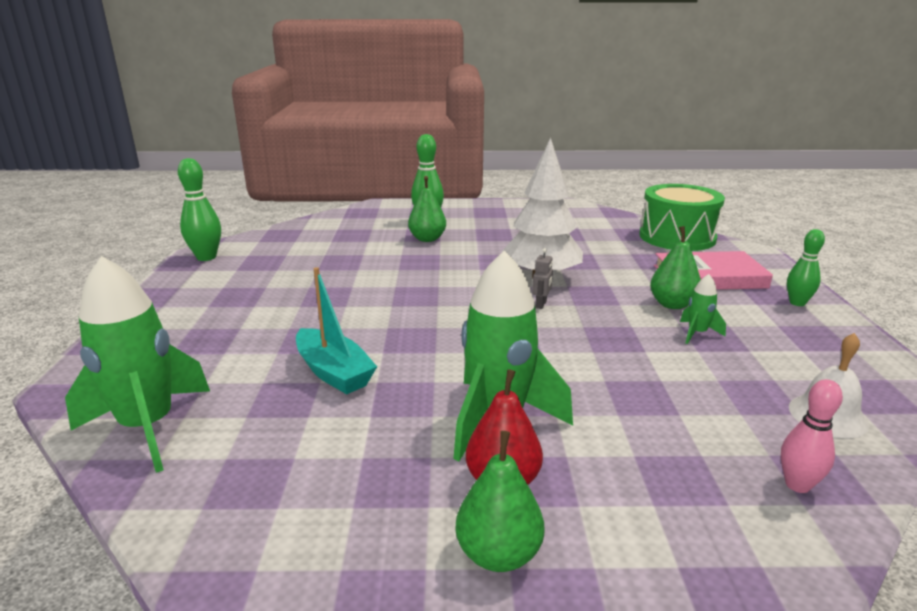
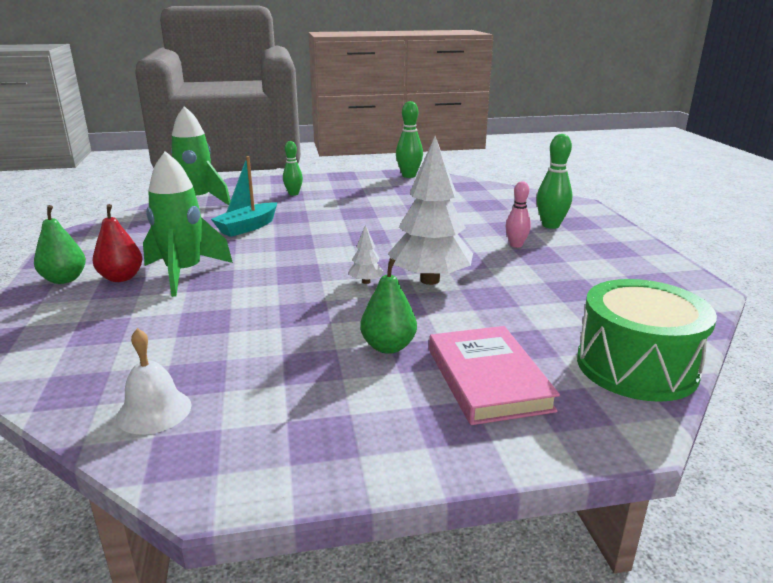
camera: 80 degrees right, 0 degrees up
green pear [408,176,446,242] -> none
grey robot [532,248,553,309] -> white tree [349,225,384,284]
green rocket [680,274,726,344] -> none
pink bowling pin [781,379,843,493] -> pink bowling pin moved to [506,181,531,248]
green bowling pin [787,229,825,306] -> green bowling pin moved to [283,141,303,196]

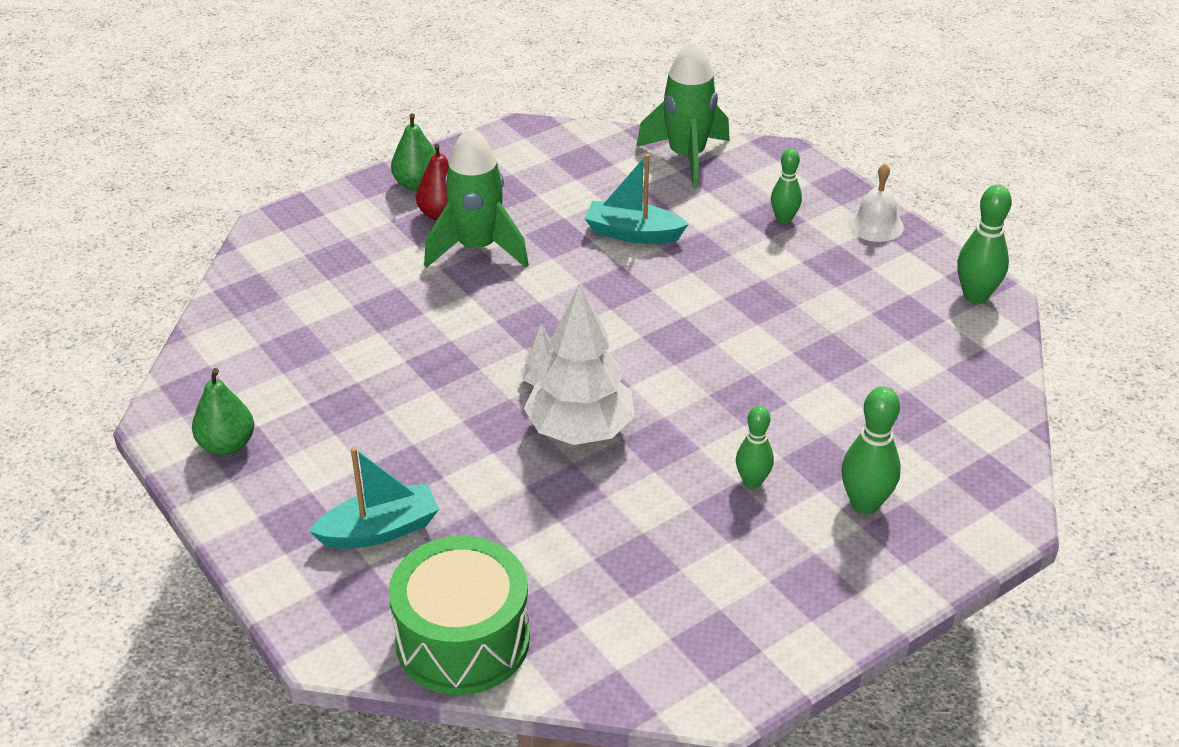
camera: 65 degrees right, 15 degrees up
white bell [116,328,191,434] -> white bell moved to [848,163,904,242]
green pear [360,258,417,354] -> green pear moved to [192,368,254,455]
pink book [429,326,560,425] -> turquoise boat [309,447,439,549]
pink bowling pin [506,181,531,248] -> green bowling pin [736,406,774,489]

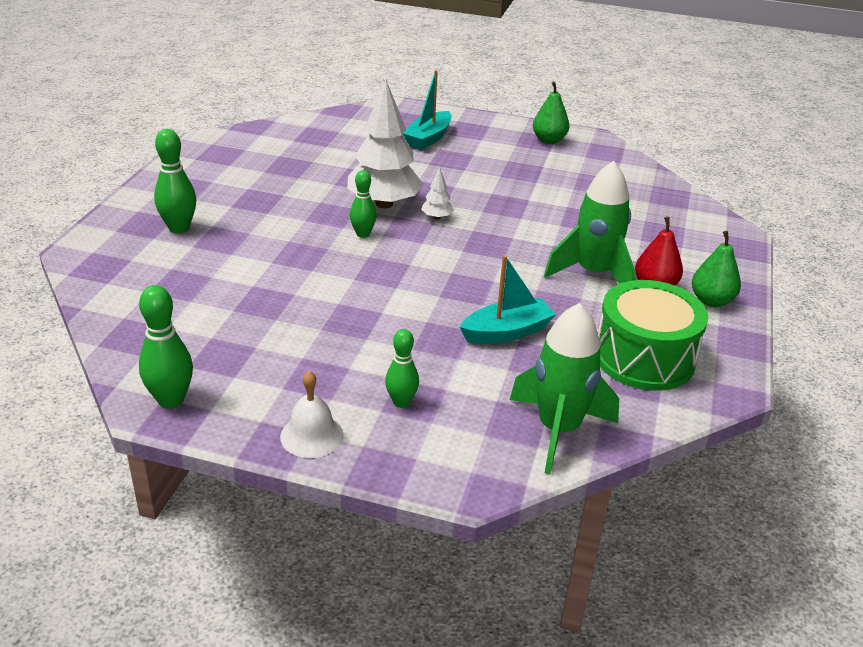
camera: 140 degrees right, 5 degrees down
green drum [389,536,530,695] -> green drum moved to [598,280,708,391]
green bowling pin [736,406,774,489] -> green bowling pin moved to [350,170,376,238]

